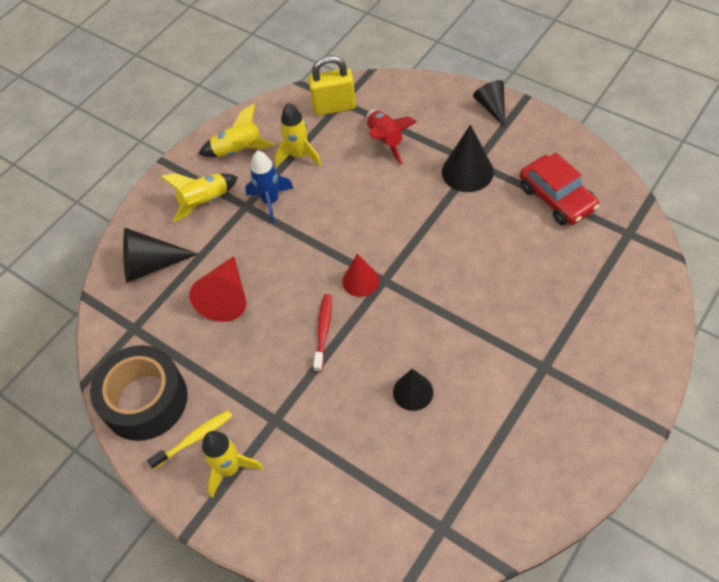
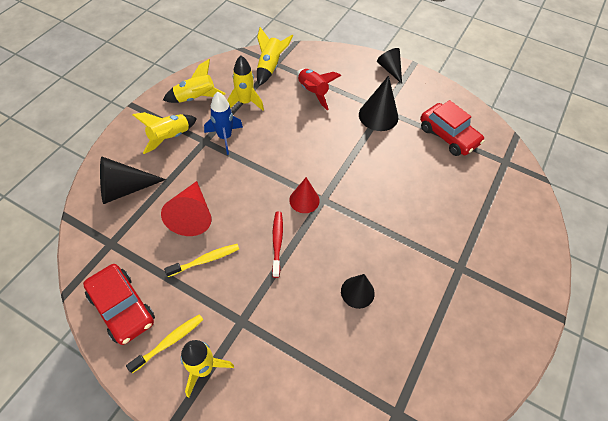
camera: 15 degrees left, 0 degrees up
black tape [90,345,188,441] -> red car [83,264,155,345]
yellow padlock [308,55,356,116] -> yellow rocket [257,27,293,86]
none -> yellow toothbrush [164,244,239,277]

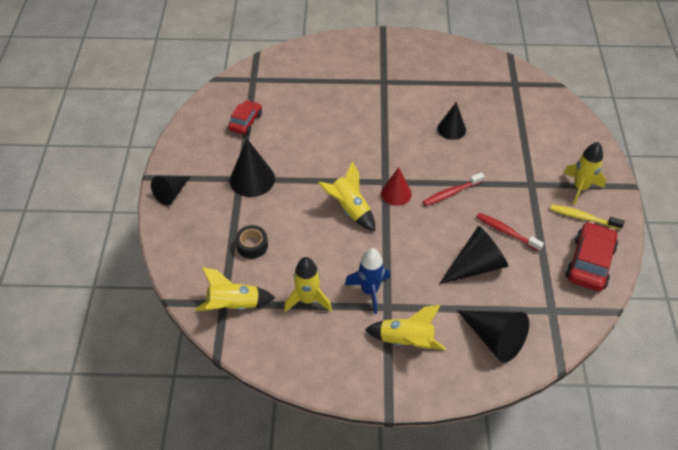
camera: 115 degrees left, 5 degrees down
red cone [161,181,211,236] -> black cone [439,226,508,284]
yellow rocket [163,59,226,103] -> yellow rocket moved to [318,161,375,231]
yellow toothbrush [164,244,239,277] -> red toothbrush [476,213,544,252]
red rocket [297,69,341,110] -> black tape [235,225,268,259]
red car [420,100,485,156] -> red car [228,100,262,135], size x0.64

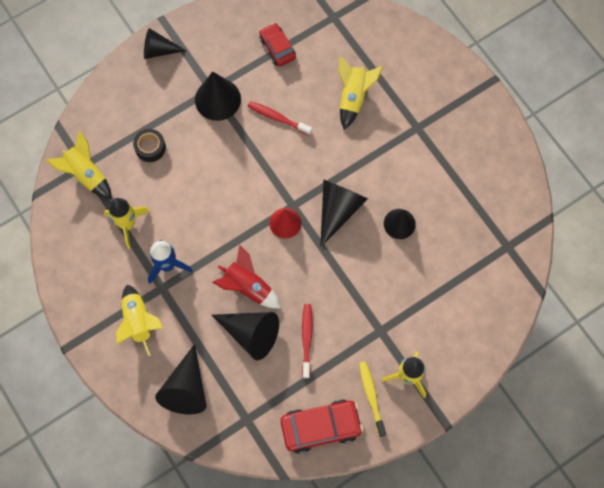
camera: 55 degrees right, 20 degrees up
red car [228,100,262,135] -> red car turned 105 degrees counterclockwise [259,23,296,66]
yellow rocket [318,161,375,231] -> yellow rocket moved to [338,56,383,130]
red toothbrush [423,172,485,206] -> red toothbrush moved to [247,101,312,135]
none -> red rocket [212,245,281,308]
none -> black cone [320,179,368,247]

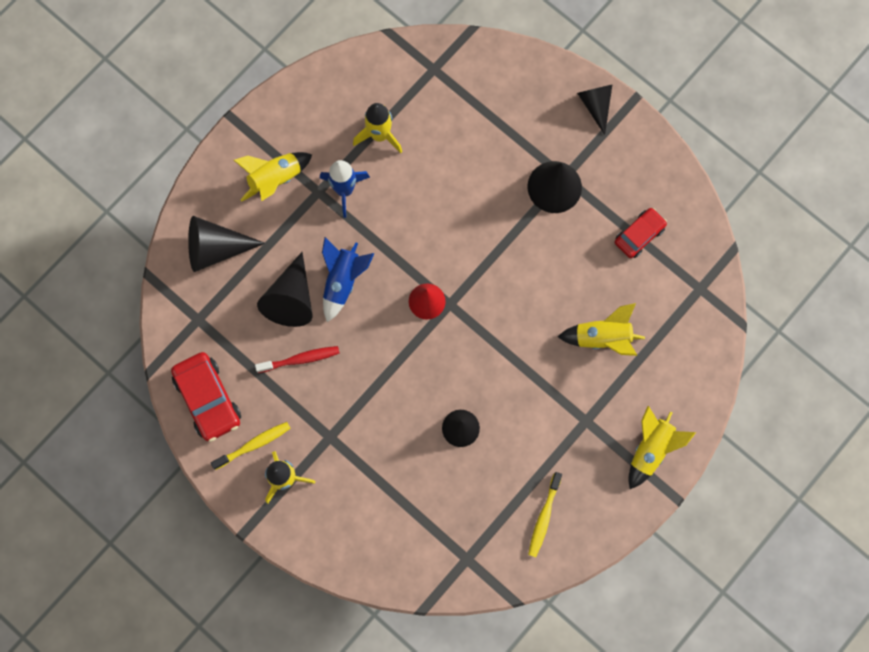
camera: 75 degrees right, 5 degrees up
yellow rocket [46,131,112,200] -> yellow rocket moved to [628,406,696,489]
black tape [133,129,166,162] -> none
red rocket [212,245,281,308] -> blue rocket [322,237,375,322]
red toothbrush [247,101,312,135] -> none
black cone [320,179,368,247] -> none
none -> yellow toothbrush [528,472,562,557]

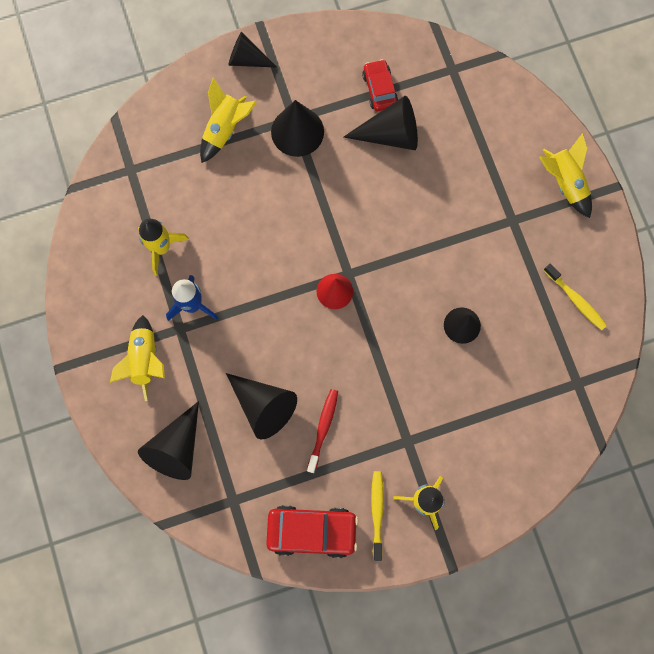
camera: 60 degrees left, 0 degrees up
blue rocket [322,237,375,322] -> none
yellow rocket [558,303,645,356] -> yellow rocket moved to [200,78,257,163]
none -> black cone [344,96,418,150]

